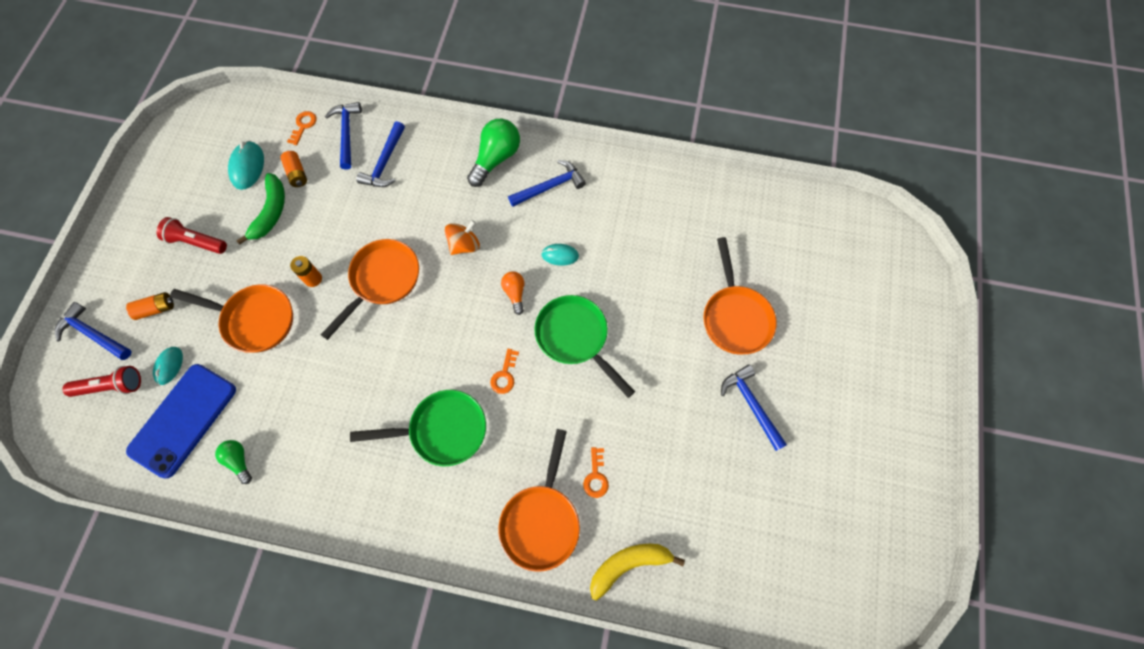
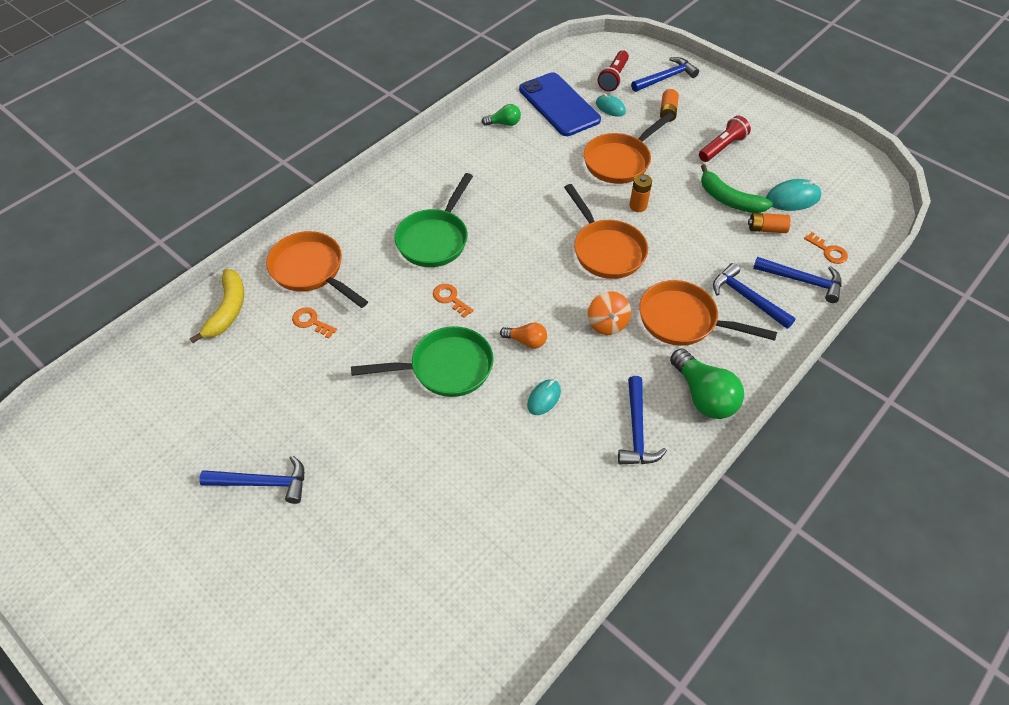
camera: 120 degrees right, 15 degrees down
turquoise mouse [228,141,264,190] -> turquoise mouse turned 45 degrees counterclockwise [766,179,822,211]
orange pan [703,237,776,355] -> orange pan moved to [639,280,777,346]

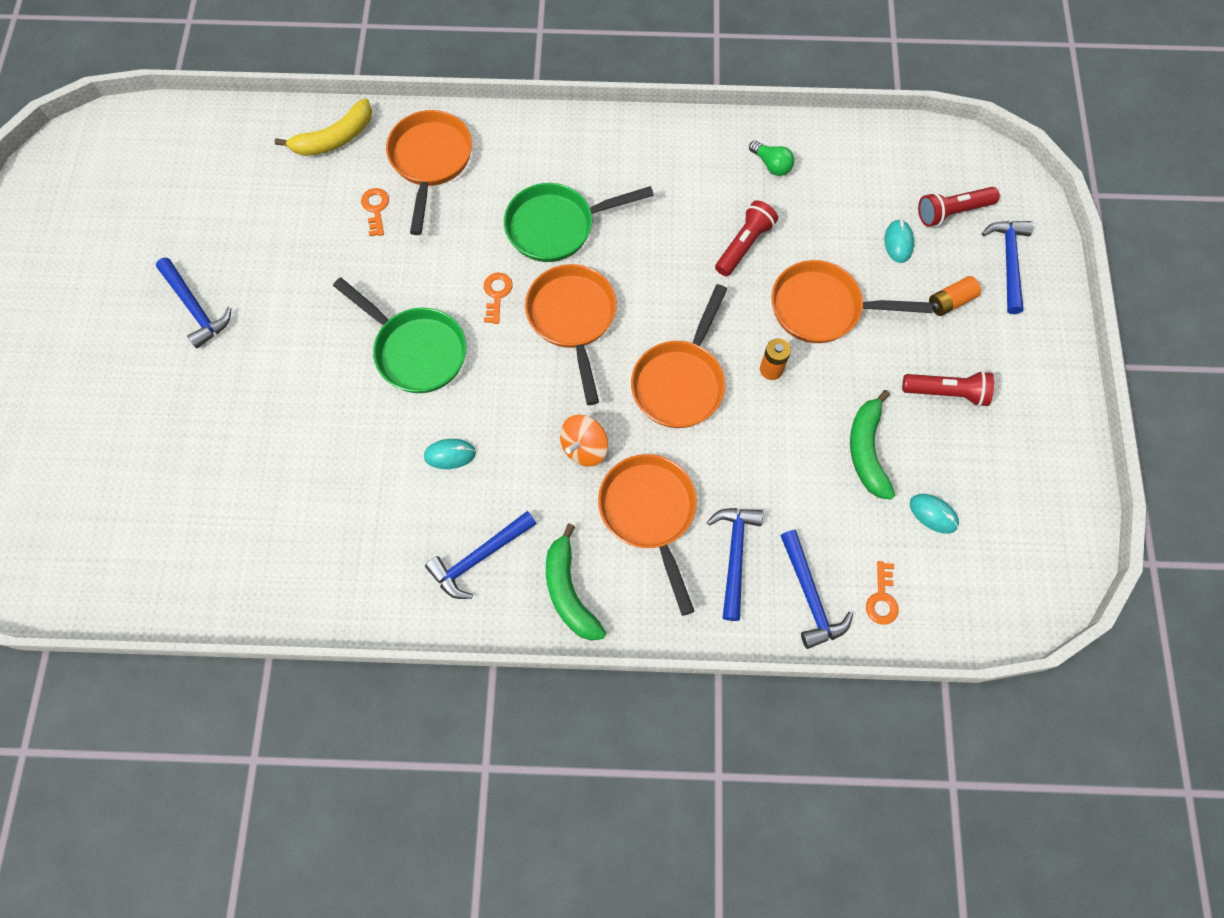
camera: 50 degrees right, 15 degrees up
orange light bulb [500,322,547,349] -> none
blue phone [519,72,601,136] -> none
blue hammer [631,57,699,92] -> blue hammer turned 105 degrees counterclockwise [982,221,1033,314]
green light bulb [670,348,744,419] -> green banana [546,523,606,641]
orange battery [748,213,791,233] -> none
turquoise mouse [766,179,822,211] -> turquoise mouse [910,494,959,534], size x0.66
none -> orange pan [525,264,617,405]
none -> red flashlight [715,200,778,276]

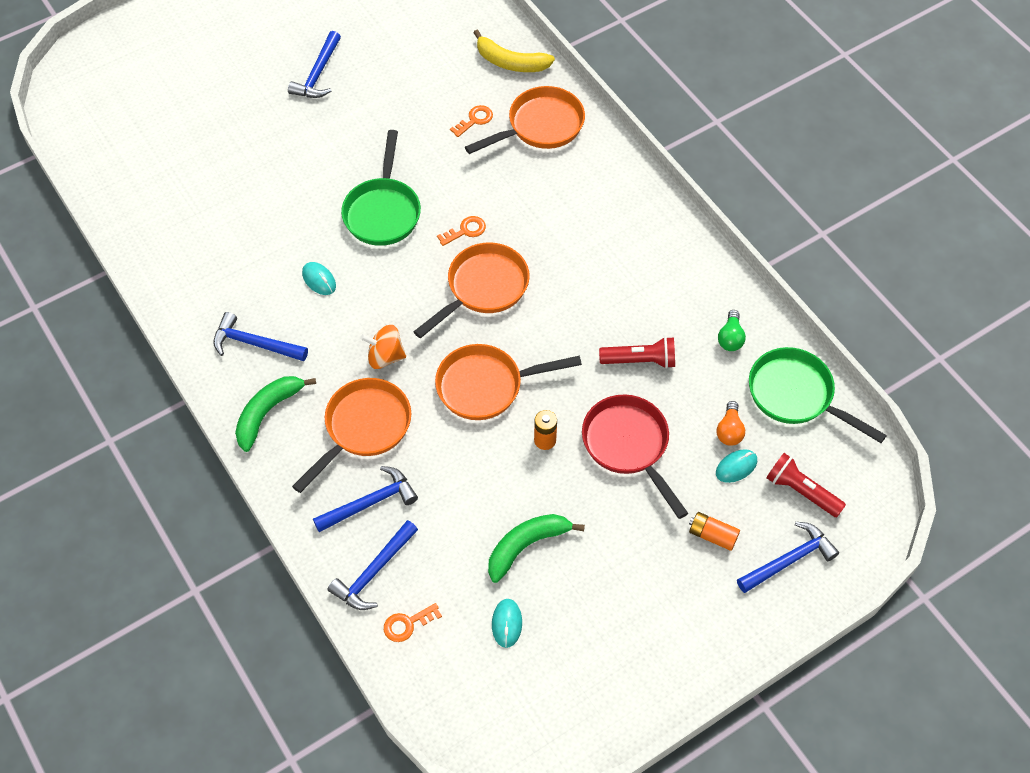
camera: 55 degrees right, 10 degrees down
green pan [504,183,654,262] -> green pan moved to [749,347,887,443]
orange pan [771,260,933,343] -> red pan [582,395,688,519]
red flashlight [902,371,994,407] -> none
none -> orange light bulb [717,401,745,446]

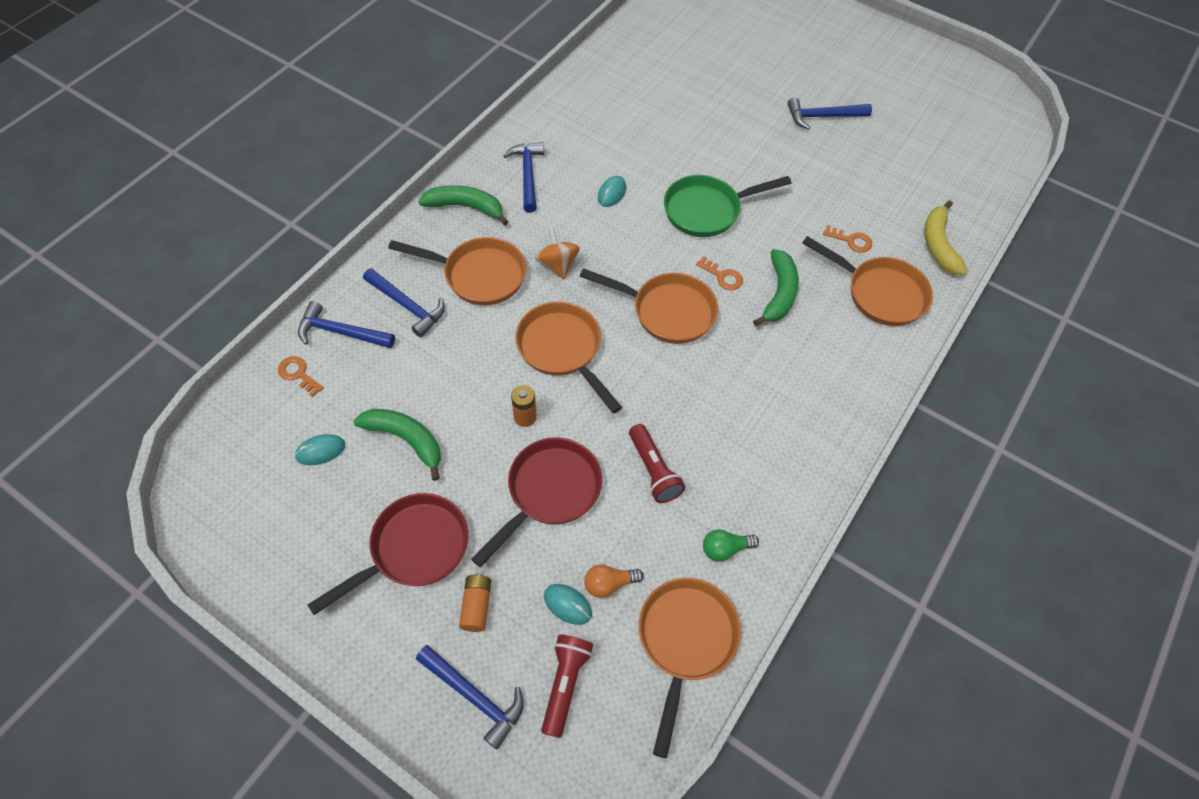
camera: 65 degrees right, 0 degrees up
green pan [749,347,887,443] -> orange pan [639,578,741,758]
none -> red pan [308,493,468,615]
none -> green banana [753,249,799,326]

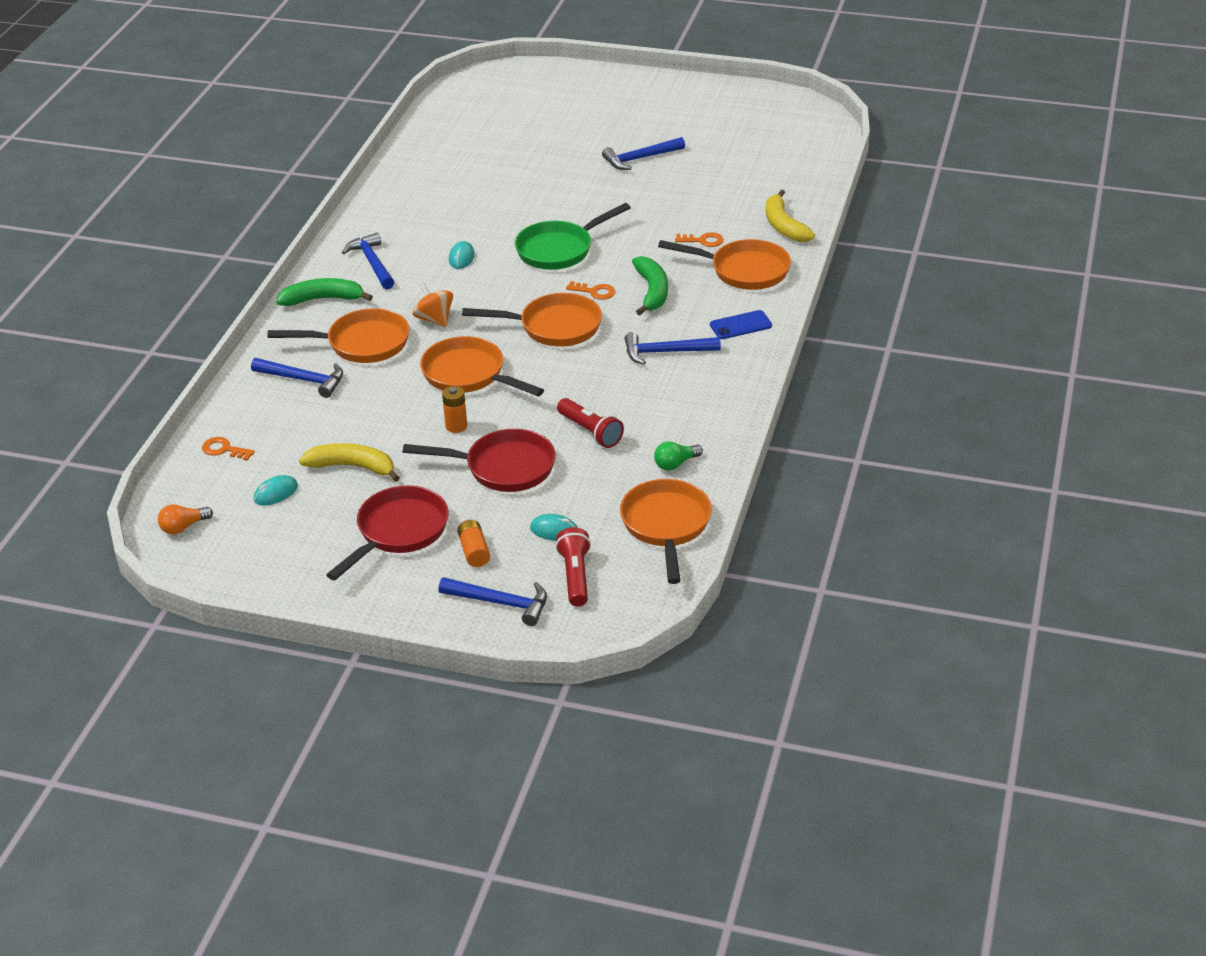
camera: 15 degrees left, 20 degrees down
blue hammer [298,301,395,348] -> blue hammer moved to [625,332,721,365]
green banana [353,409,441,481] -> yellow banana [299,443,400,482]
red pan [471,437,602,567] -> red pan turned 75 degrees clockwise [403,429,556,492]
orange light bulb [584,564,644,598] -> orange light bulb moved to [158,504,213,535]
none -> blue phone [710,310,772,339]

